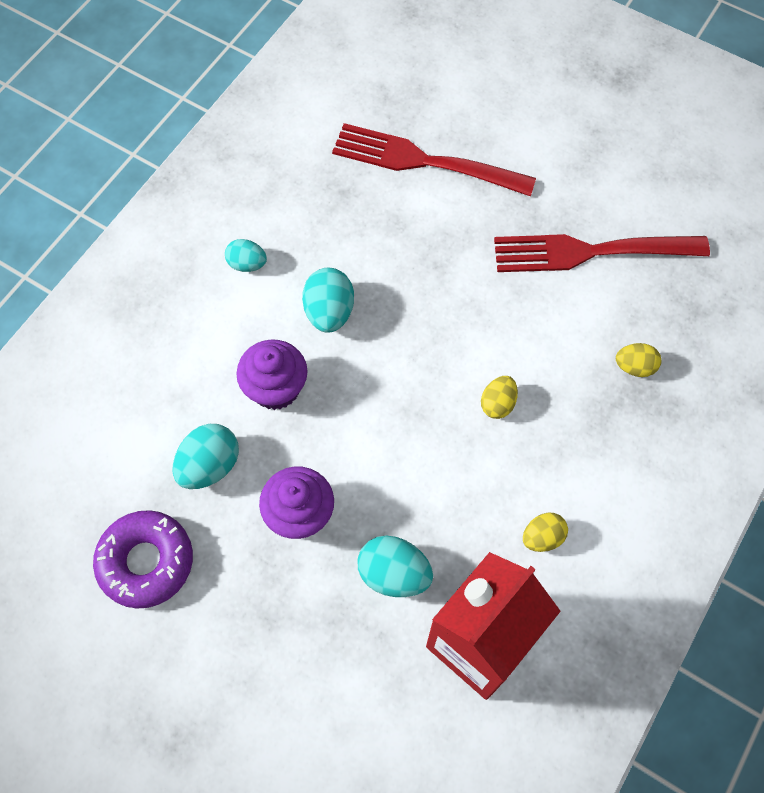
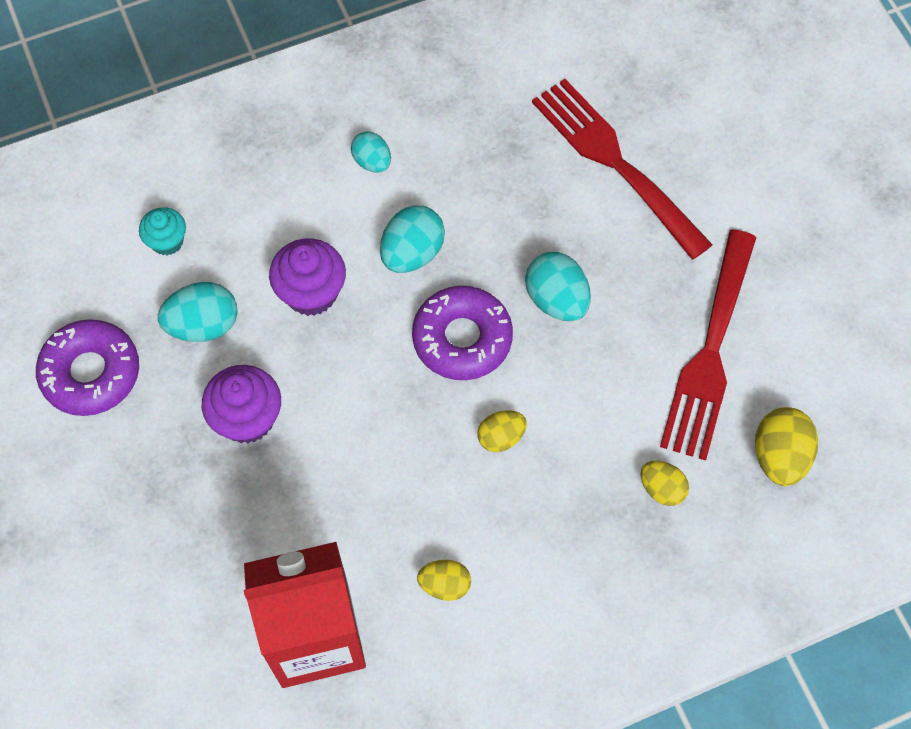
camera: 35 degrees right, 0 degrees up
turquoise egg [357,536,433,597] -> turquoise egg moved to [525,252,591,321]
red fork [494,234,710,272] -> red fork turned 105 degrees counterclockwise [660,229,756,461]
none -> turquoise cupcake [139,207,186,255]
none -> purple donut [412,286,513,380]
none -> yellow egg [755,407,818,486]

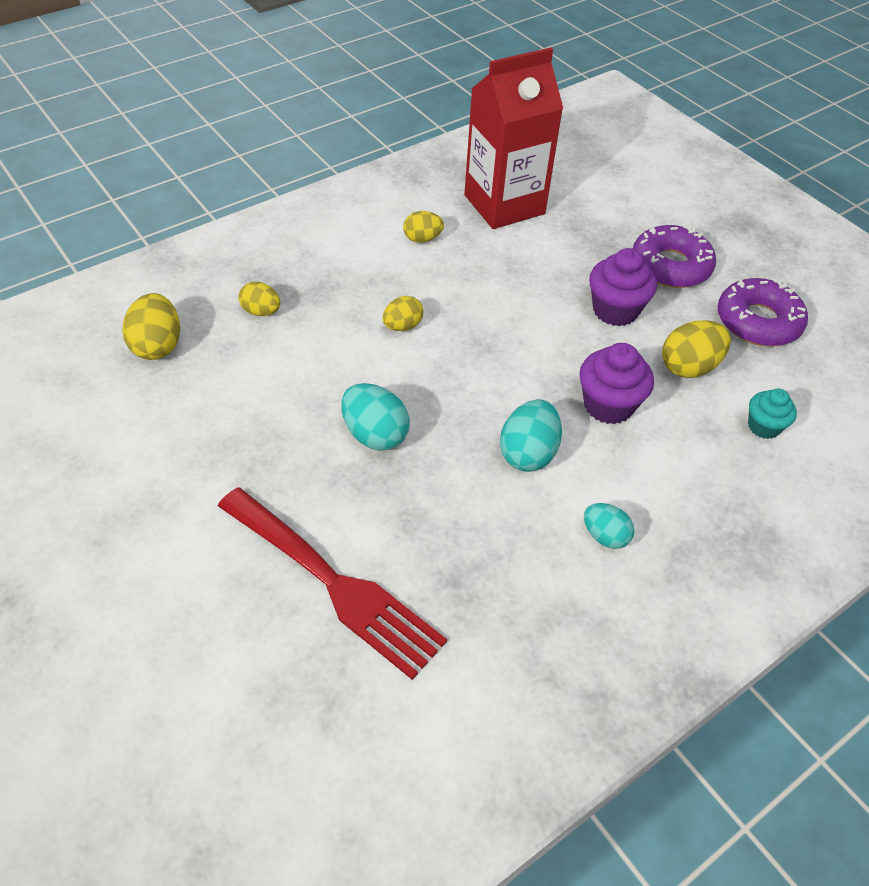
camera: 165 degrees right, 15 degrees down
turquoise egg [158,282,238,342] -> yellow egg [662,320,731,378]
purple donut [412,286,513,380] -> purple donut moved to [633,225,716,288]
red fork [660,229,756,461] -> none

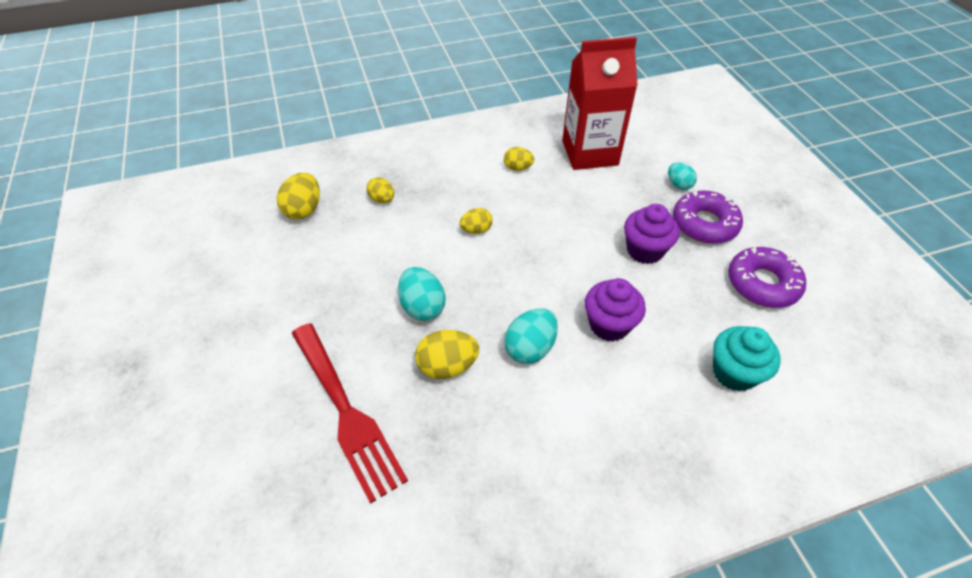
camera: 20 degrees right, 0 degrees up
turquoise egg [584,503,635,549] -> turquoise egg moved to [668,163,697,190]
yellow egg [662,320,731,378] -> yellow egg moved to [415,330,479,379]
turquoise cupcake [748,389,797,439] -> turquoise cupcake [713,326,781,391], size x1.59

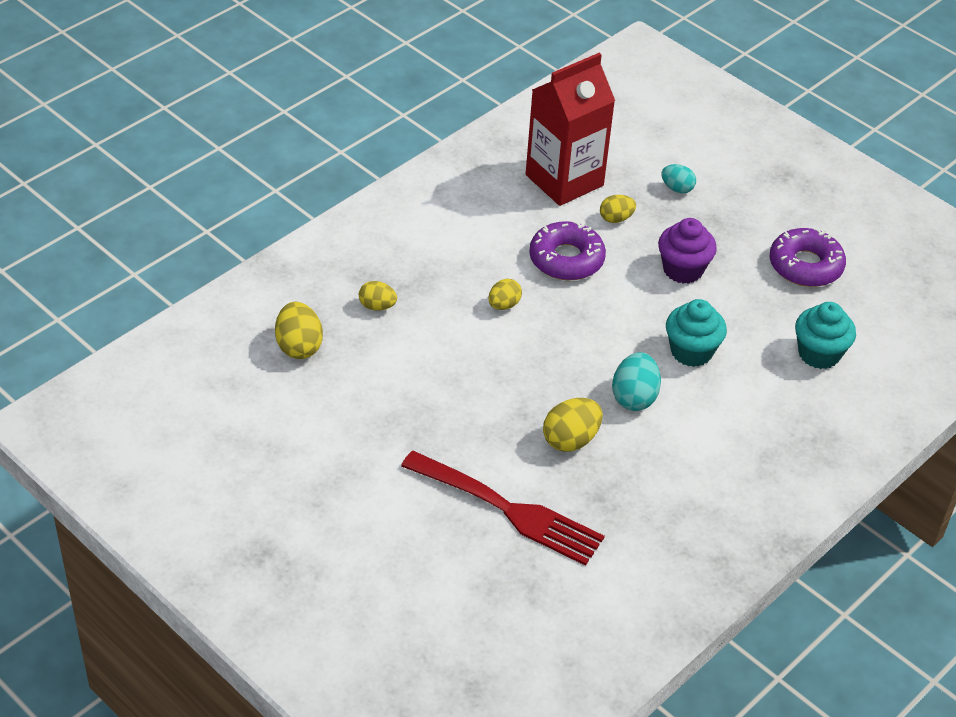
camera: 30 degrees left, 5 degrees down
turquoise egg [398,267,446,321] -> none
yellow egg [504,147,534,171] -> yellow egg moved to [600,195,636,223]
purple cupcake [585,278,646,341] -> turquoise cupcake [666,299,727,367]
purple donut [673,190,743,244] -> purple donut moved to [529,221,606,281]

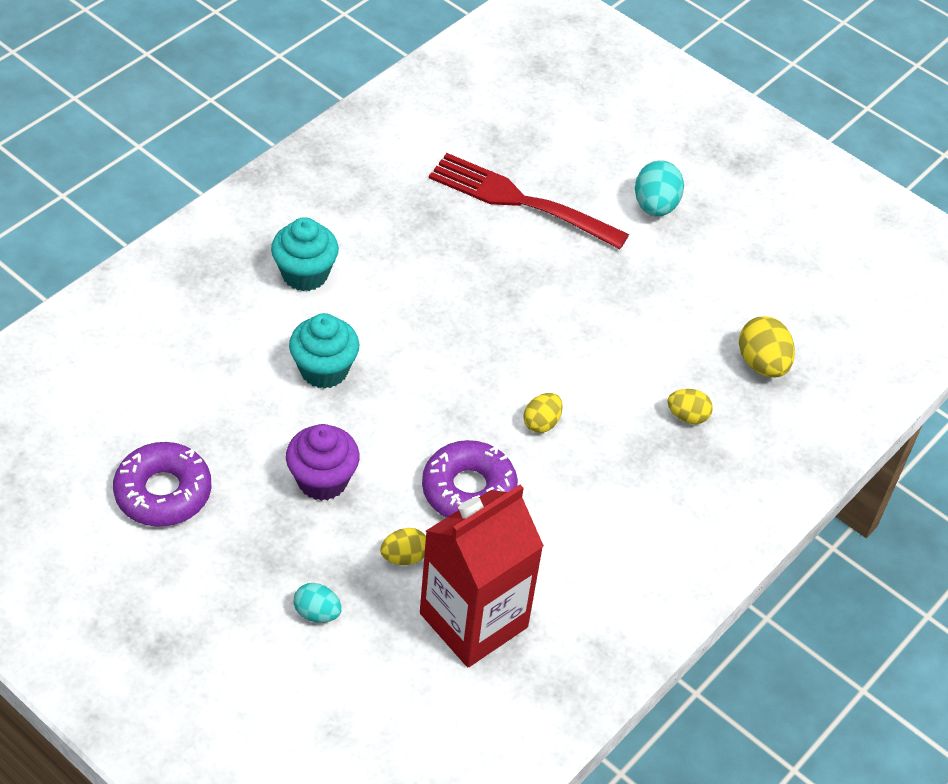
camera: 175 degrees right, 5 degrees up
yellow egg [543,398,603,452] -> none
turquoise egg [612,352,661,411] -> turquoise egg moved to [635,160,684,217]
turquoise cupcake [795,302,856,369] -> turquoise cupcake moved to [271,217,339,291]

